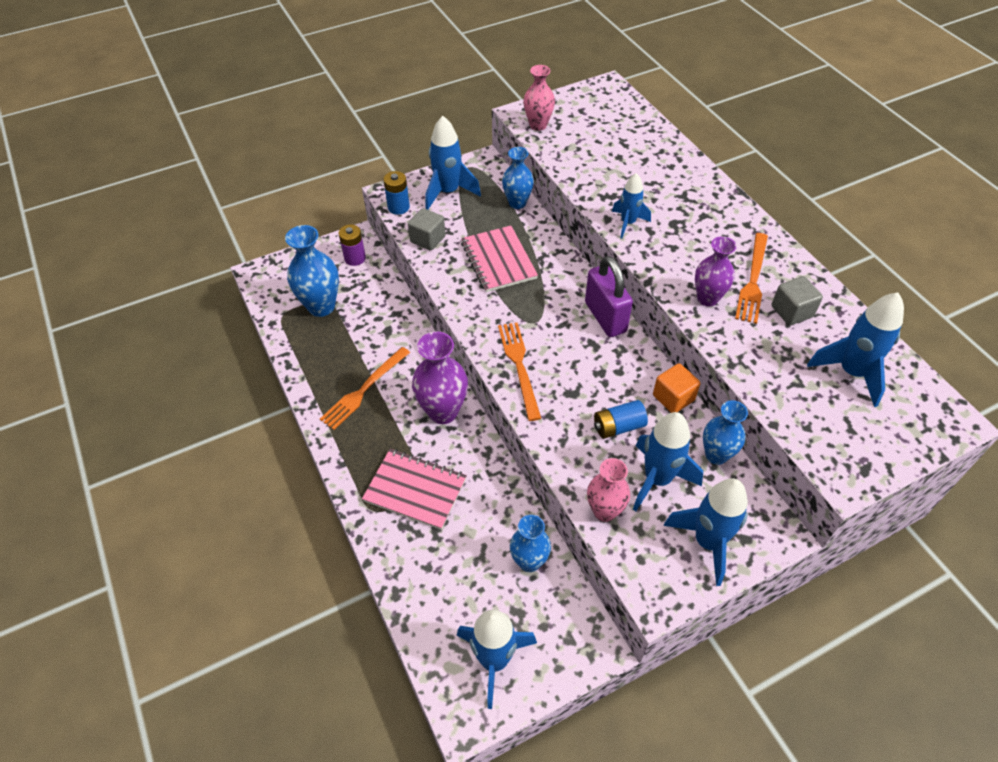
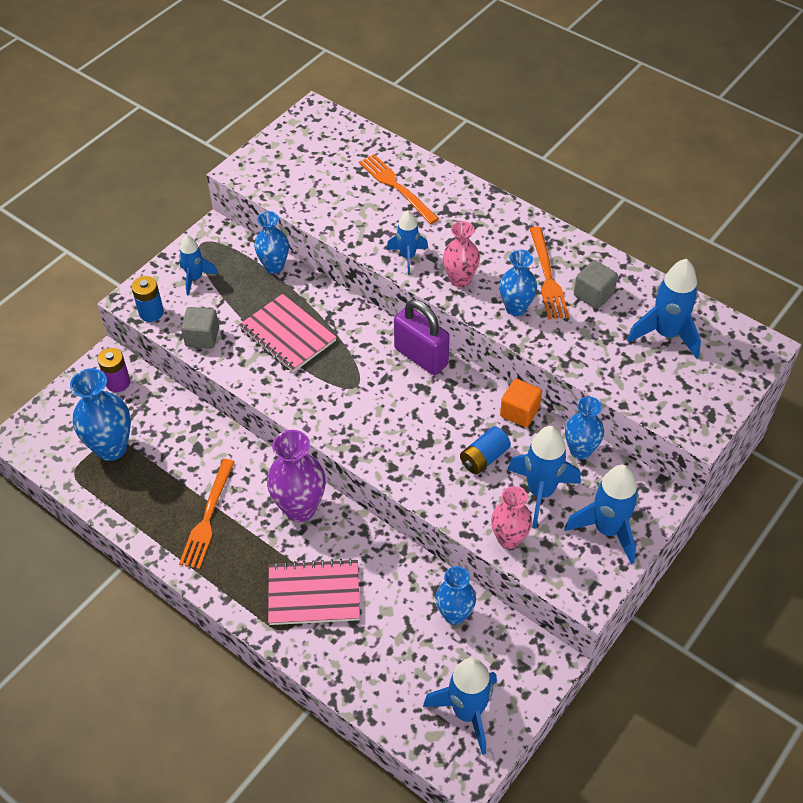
camera: 25 degrees left, 0 degrees up
blue rocket [425,116,481,210] -> blue rocket [179,235,218,295], size x0.62
orange fork [498,322,541,421] -> orange fork moved to [359,154,439,224]
pink vase [524,65,555,131] -> pink vase moved to [443,221,480,288]
purple vase [695,236,737,307] -> blue vase [500,250,537,316]

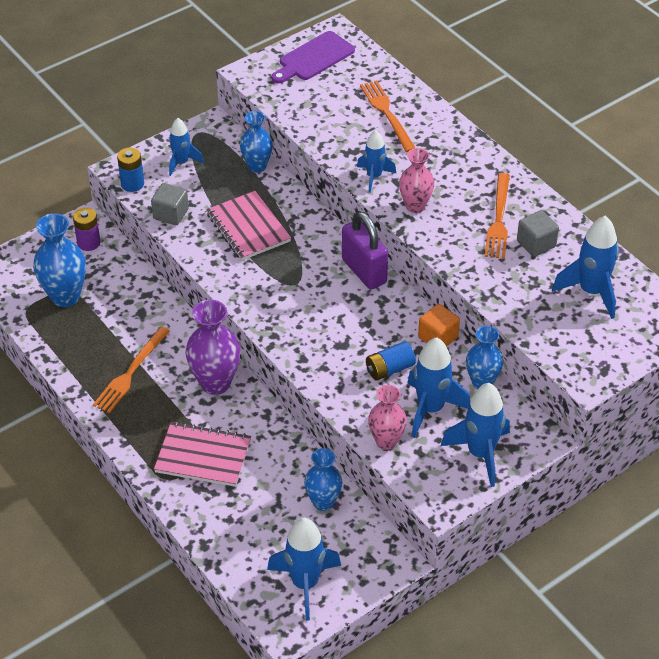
camera: 15 degrees right, 5 degrees down
blue vase [500,250,537,316] -> none
none -> purple cutting board [271,31,355,83]

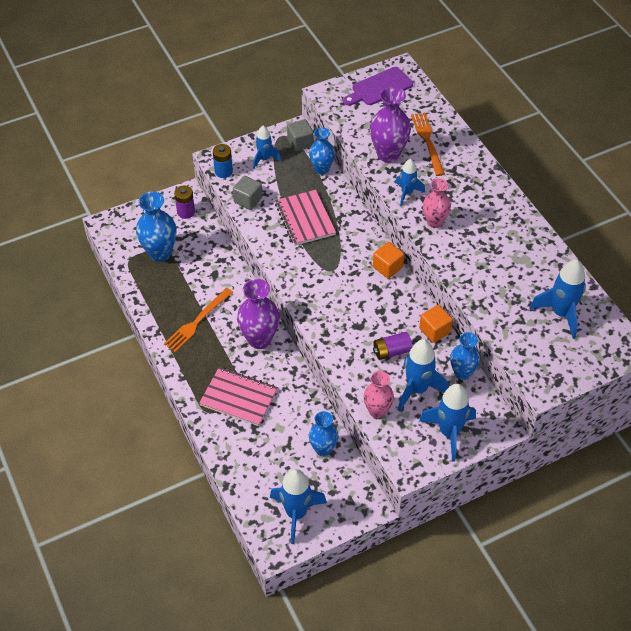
camera: 10 degrees right, 5 degrees up
purple padlock [342,211,388,289] -> orange cube [373,242,404,278]
blue battery [366,341,416,381] -> purple battery [373,332,412,360]
orange fork [485,173,510,259] -> none
grey cube [517,210,559,257] -> grey cube moved to [287,119,314,151]
none -> purple vase [370,86,411,163]

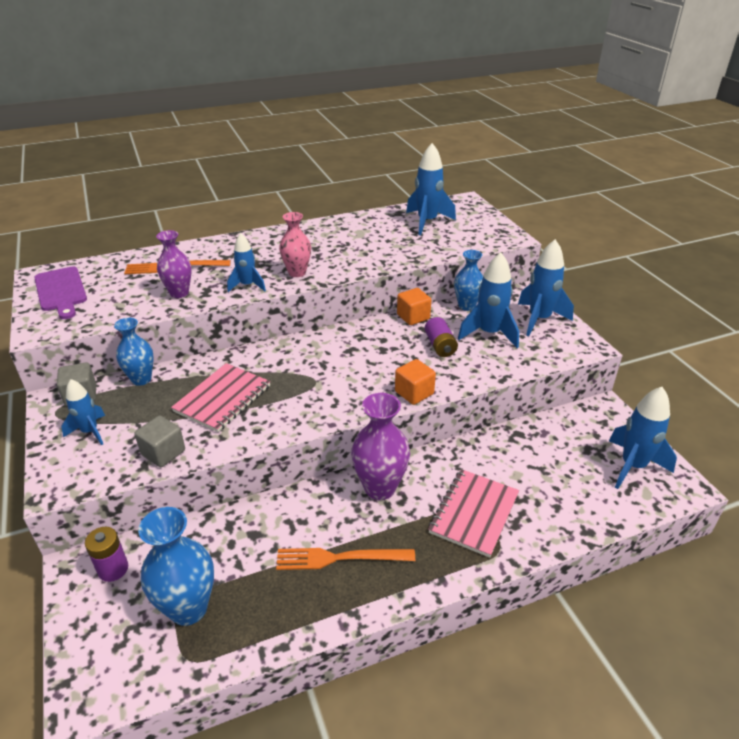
camera: 85 degrees left, 15 degrees down
orange fork [164,288,233,352] -> orange fork turned 135 degrees clockwise [276,548,415,570]
blue battery [213,144,233,178] -> none
pink notebook [275,190,336,246] -> pink notebook turned 45 degrees counterclockwise [171,363,271,432]
blue vase [309,411,338,456] -> none
pink vase [364,371,394,418] -> none
purple vase [370,86,411,163] -> purple vase [156,230,192,298], size x0.66
orange cube [373,242,404,278] -> orange cube moved to [395,359,436,405]

